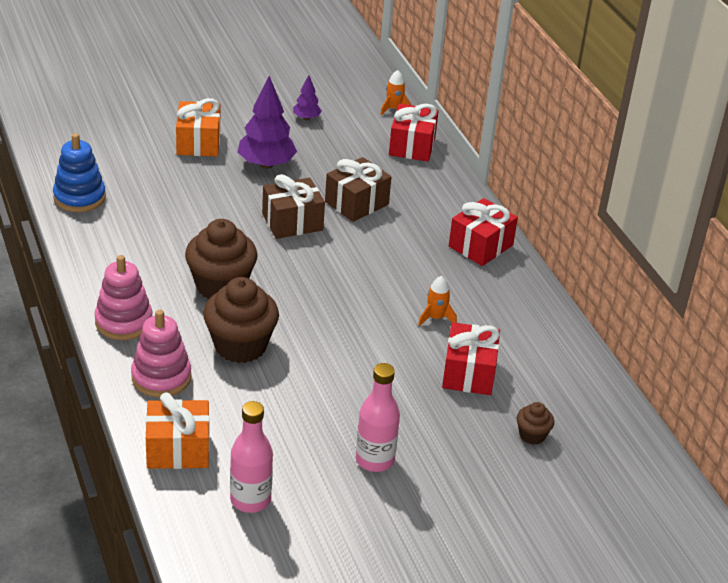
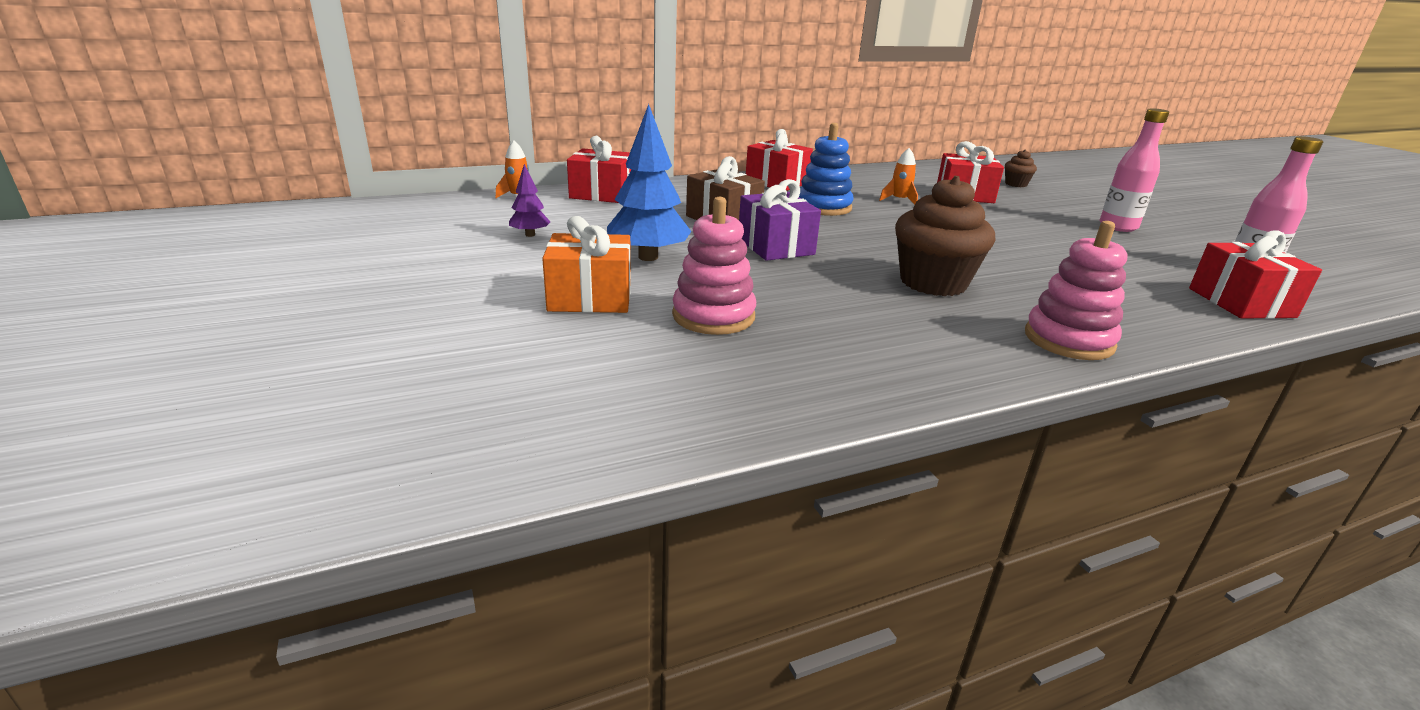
camera: 90 degrees left, 10 degrees down
blue stacking toy [53,133,106,212] -> blue stacking toy moved to [799,123,854,216]
pink stacking toy [131,310,191,397] -> pink stacking toy moved to [672,197,756,335]
orange gift [146,393,210,469] -> red gift [1189,230,1322,319]
brown cupcake [203,277,279,363] -> none
purple tree [237,76,297,169] -> blue tree [607,104,692,261]
brown gift [262,174,325,239] -> purple gift [739,179,821,261]

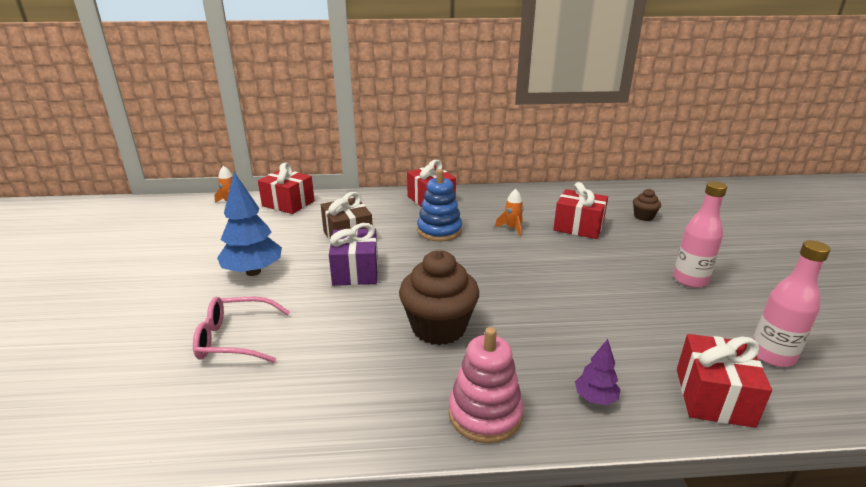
camera: 20 degrees right, 0 degrees up
purple tree [509,164,550,237] -> purple tree moved to [575,339,621,405]
orange gift [542,216,631,313] -> none
pink stacking toy [672,197,756,335] -> pink glasses [193,297,290,363]

